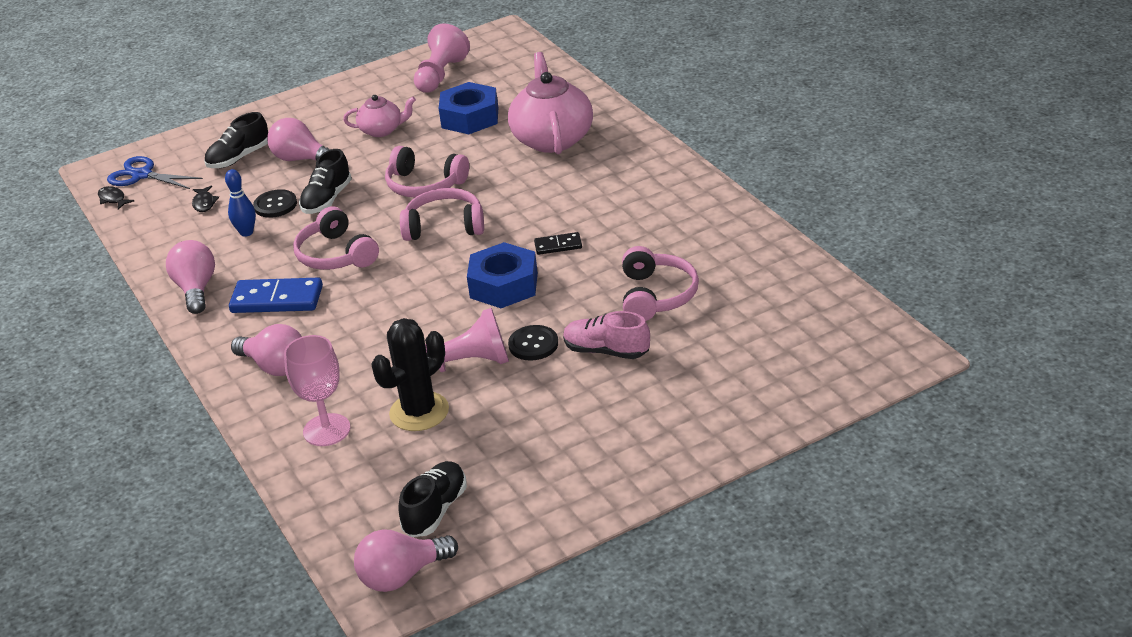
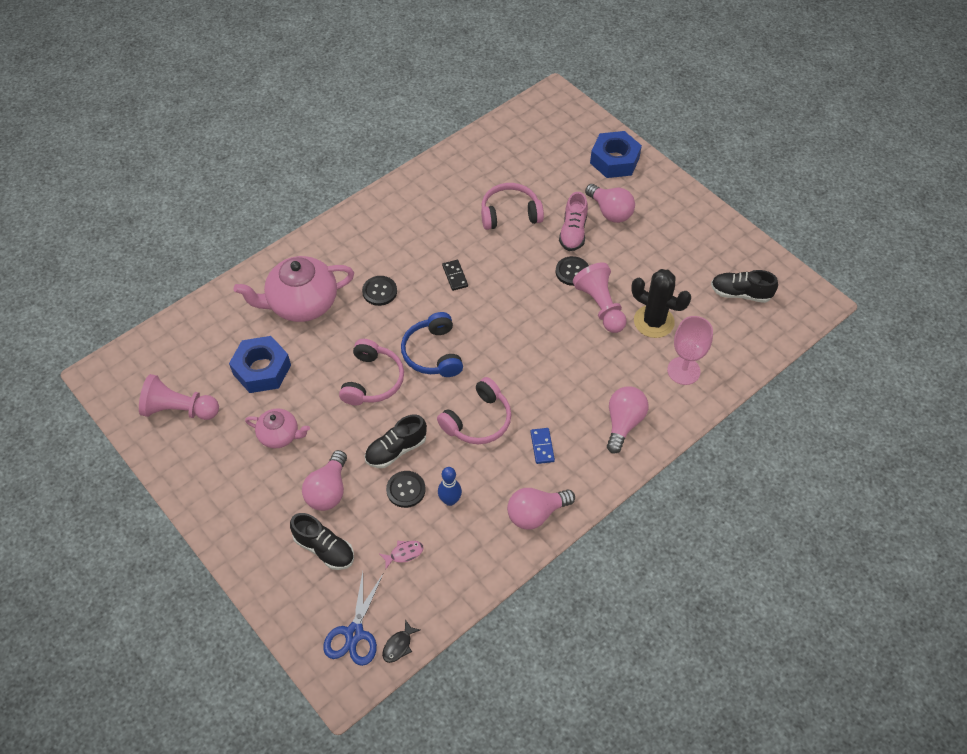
camera: 105 degrees left, 20 degrees up
black fish [192,186,219,212] -> pink fish [379,541,424,570]
blue domino [229,278,323,313] -> blue domino [531,428,555,464], size x0.53
black shoe [299,149,352,214] -> black shoe turned 135 degrees clockwise [365,414,427,468]
pink teapot [343,95,416,137] -> pink teapot turned 120 degrees clockwise [245,408,310,448]
pink light bulb [354,529,458,592] -> pink light bulb moved to [585,184,635,223]
pink headphones [400,188,484,241] -> blue headphones [401,312,463,377]
blue nut [467,242,538,308] -> blue nut moved to [590,131,642,178]
none -> black button [362,276,397,306]

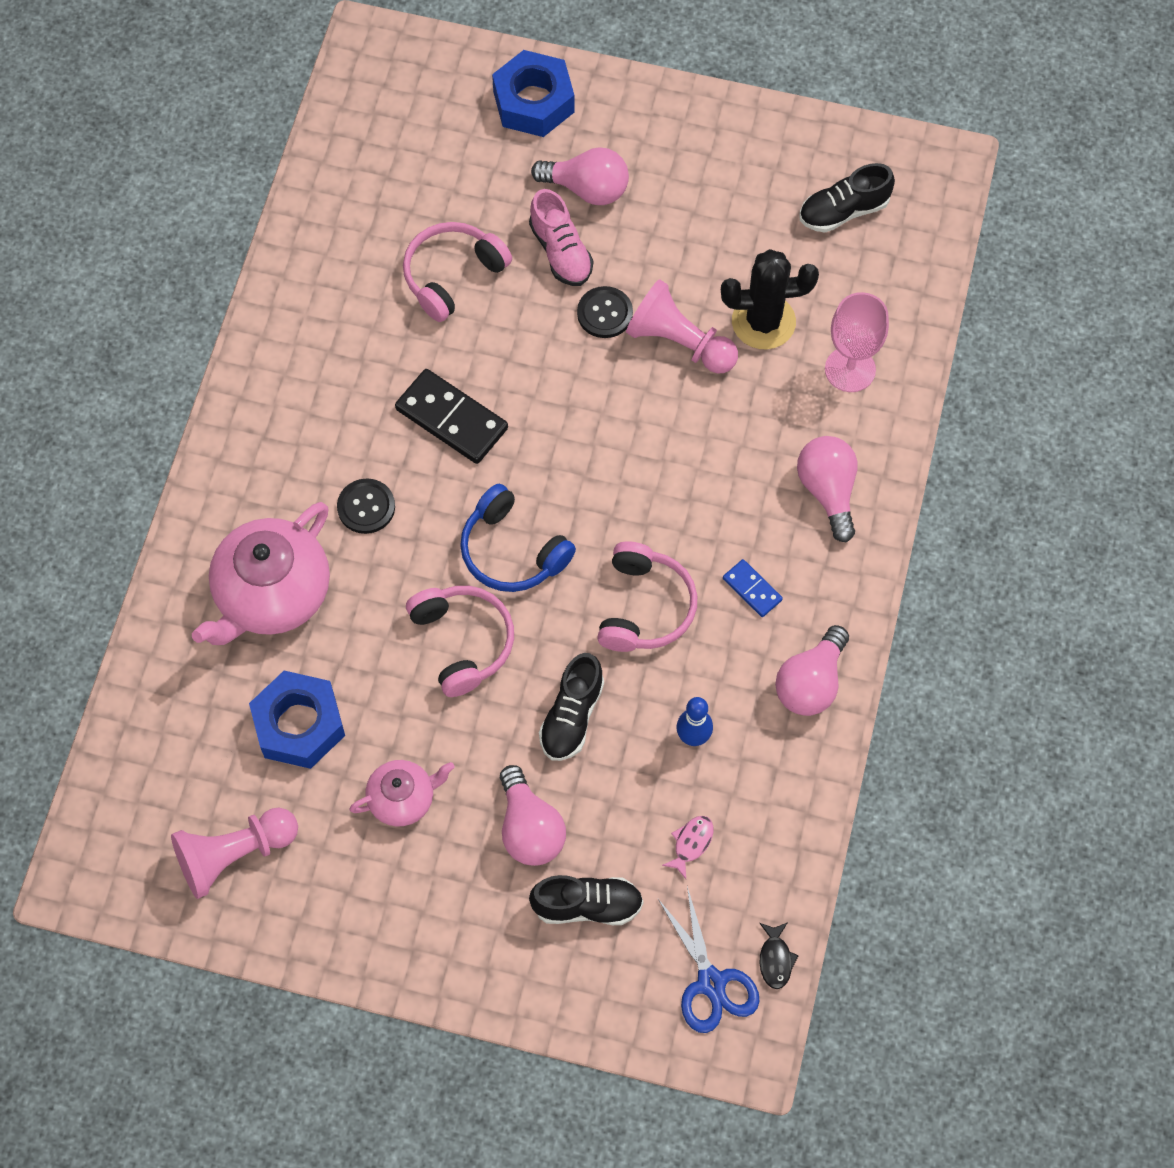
camera: 35 degrees left, 10 degrees up
black button [386,471,426,508] -> none
black domino [442,260,468,291] -> black domino [395,369,508,464], size x1.87

